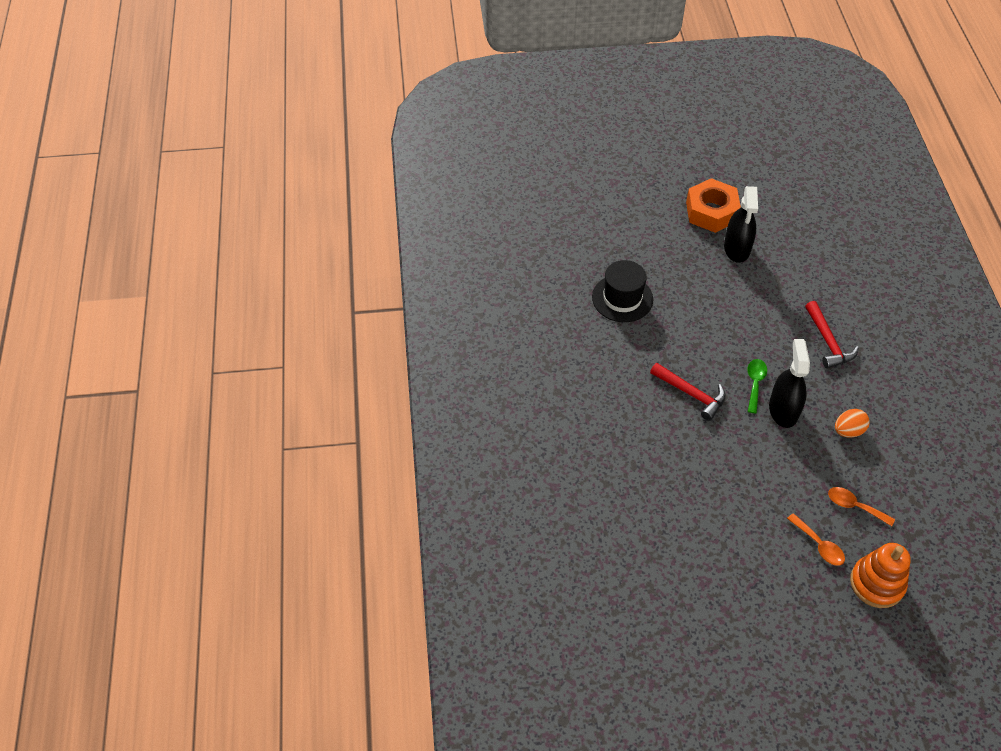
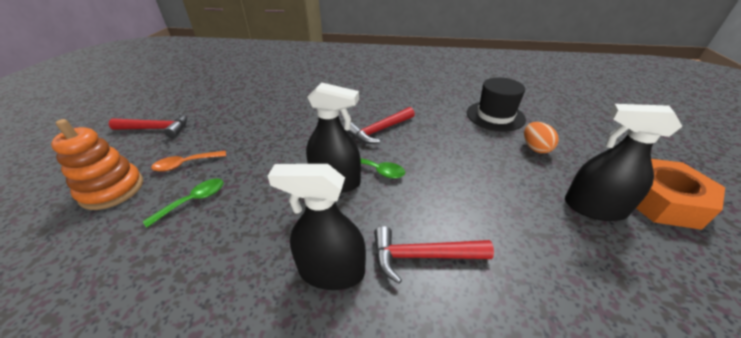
camera: 105 degrees right, 15 degrees down
orange spoon [828,487,895,526] -> green spoon [143,179,224,227]
orange egg [835,409,870,437] -> orange egg moved to [524,122,559,153]
none -> red hammer [109,113,187,138]
none -> black spray bottle [268,164,366,290]

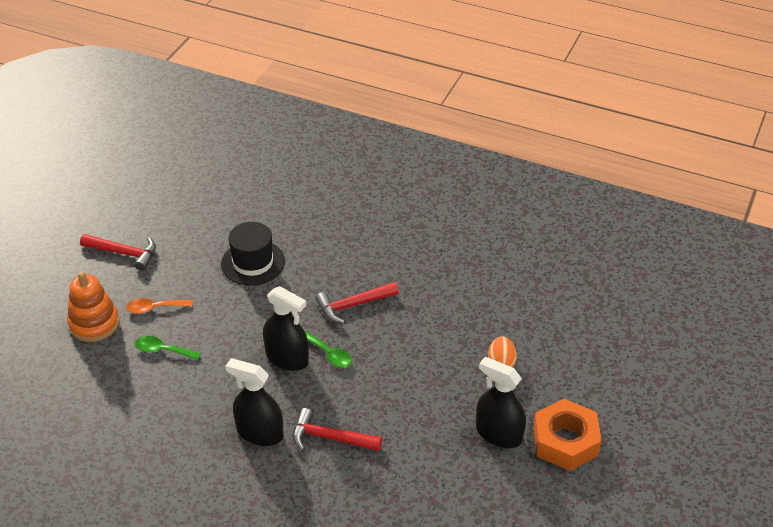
camera: 15 degrees right, 5 degrees up
green spoon [143,179,224,227] -> green spoon turned 135 degrees counterclockwise [135,336,201,360]
black hat [467,77,526,131] -> black hat moved to [221,222,285,286]

